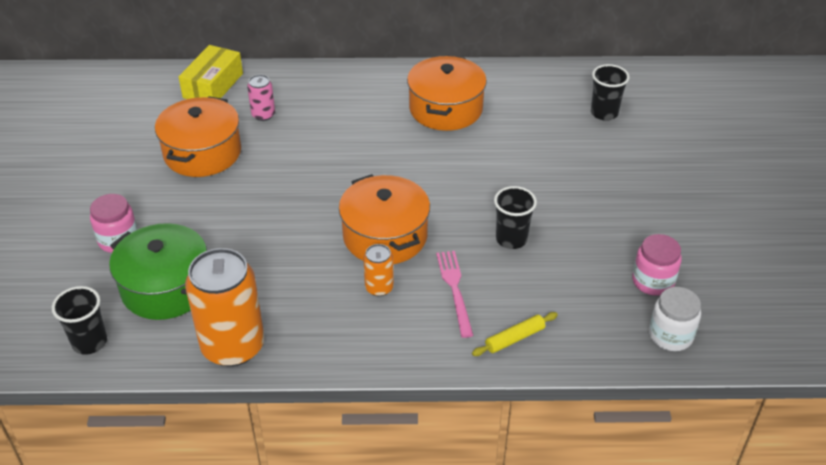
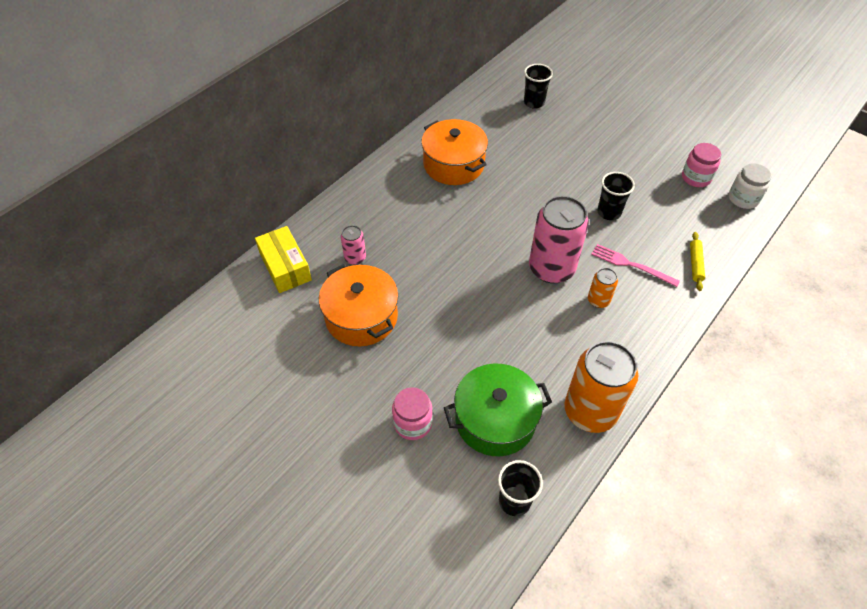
camera: 50 degrees left, 10 degrees up
orange pot [339,174,430,264] -> pink can [529,196,589,283]

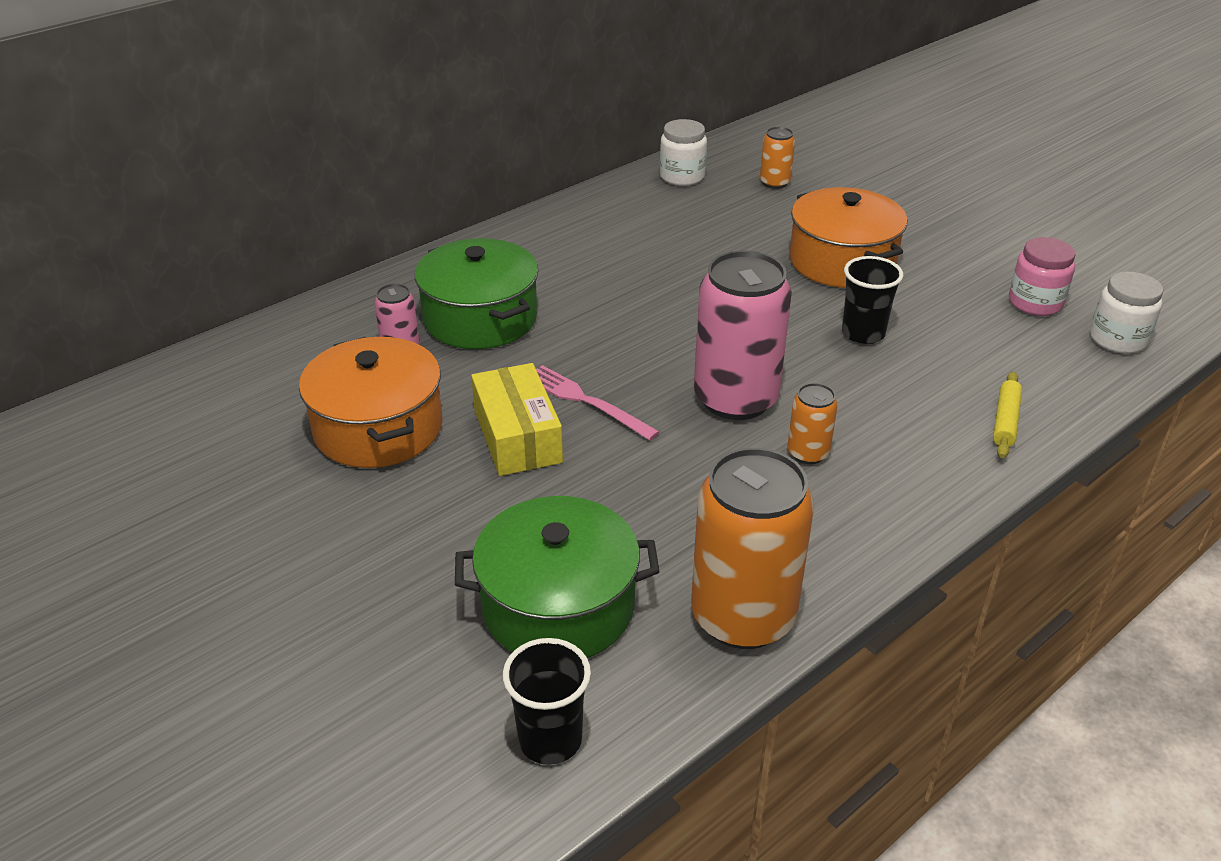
camera: 10 degrees right, 15 degrees down
yellow box [255,226,312,293] -> yellow box moved to [471,363,563,476]
pink jar [392,387,433,440] -> none
orange pot [421,119,488,185] -> orange pot moved to [789,187,907,288]
black cup [524,64,553,109] -> orange can [760,127,795,189]
pink fork [591,244,680,287] -> pink fork moved to [536,365,659,441]
none -> green pot [415,238,538,349]
none -> white jar [660,119,707,186]

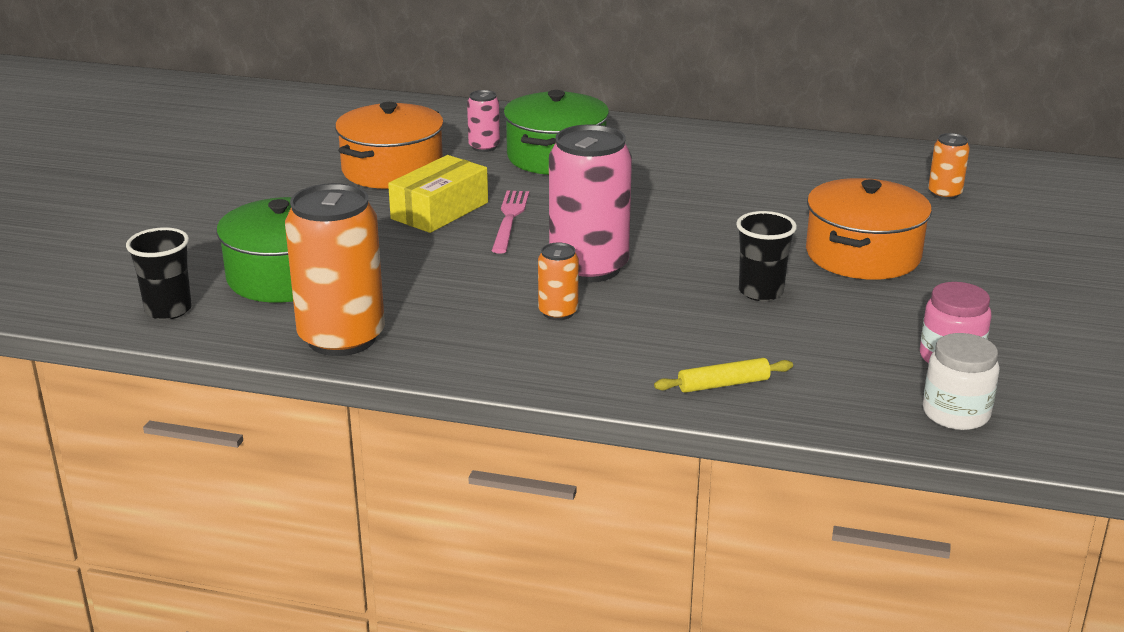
camera: 55 degrees right, 10 degrees down
white jar [660,119,707,186] -> none

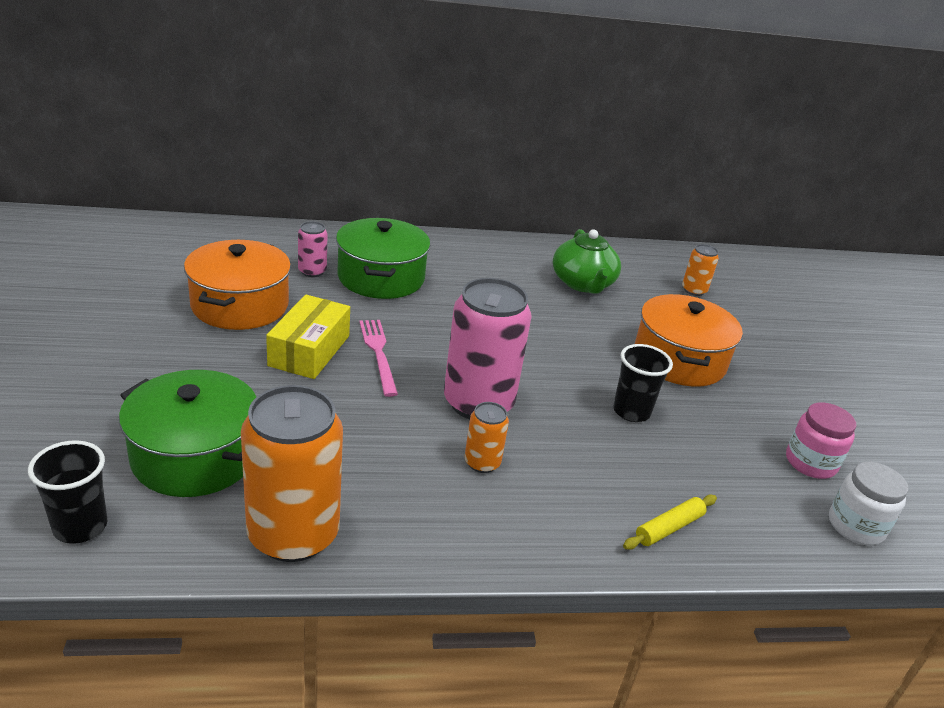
camera: 25 degrees left, 5 degrees up
none -> green teapot [553,229,621,294]

